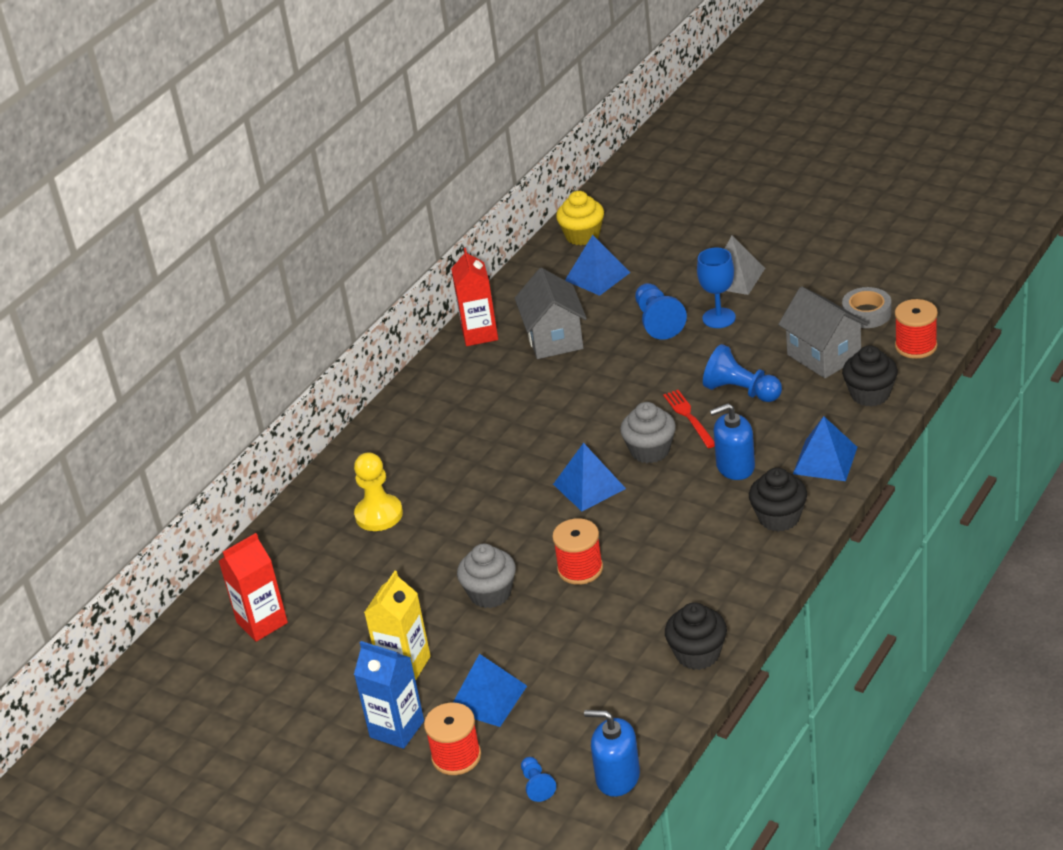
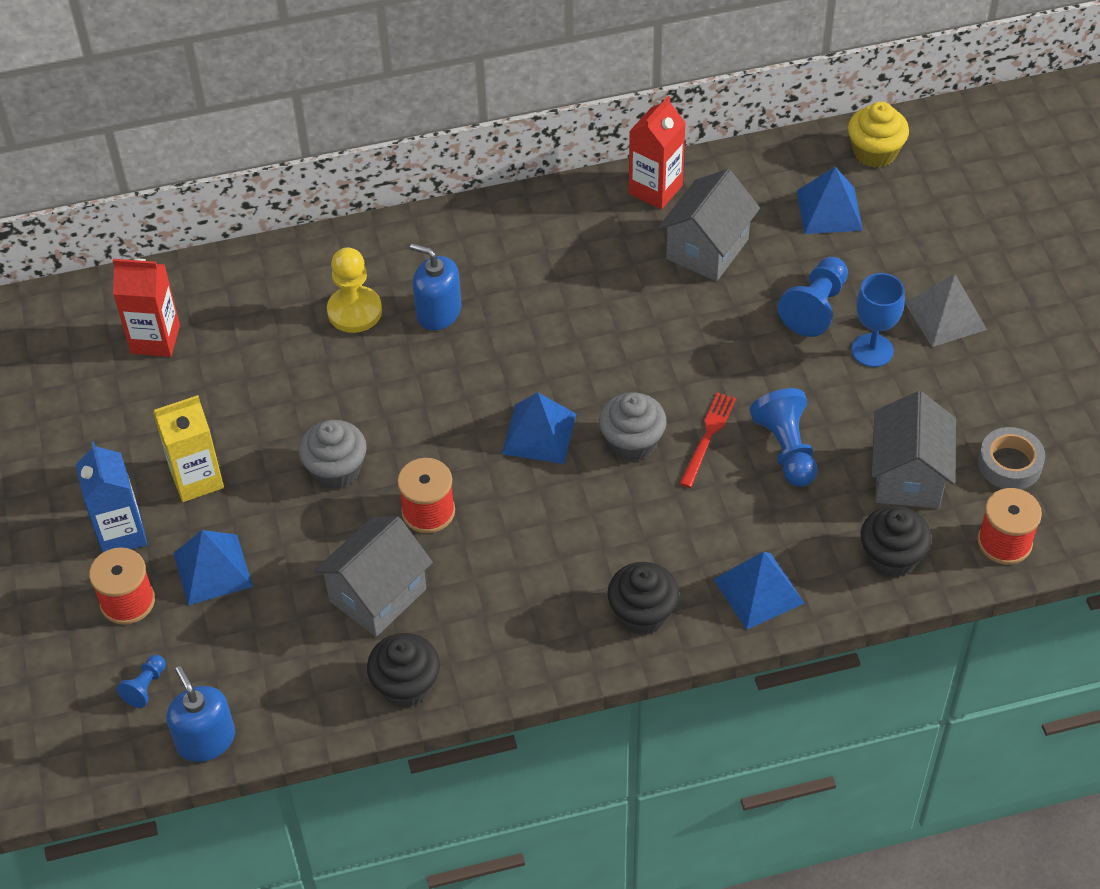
camera: 40 degrees right, 15 degrees up
blue soap dispenser [710,403,755,480] -> blue soap dispenser moved to [410,243,461,330]
none -> grey house [314,516,433,637]

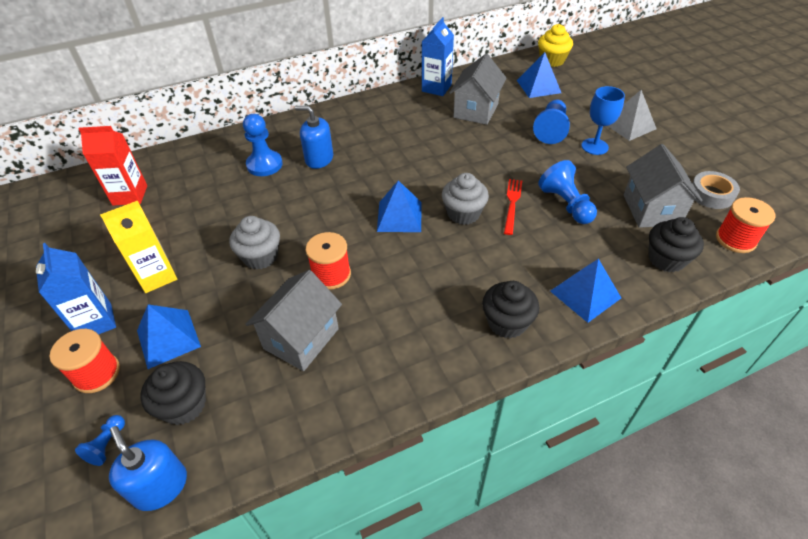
camera: 10 degrees left, 5 degrees down
yellow pawn [327,247,382,333] -> blue pawn [243,114,283,176]
black cupcake [367,633,440,708] -> black cupcake moved to [140,361,206,425]
red carton [629,96,686,209] -> blue carton [422,17,454,96]

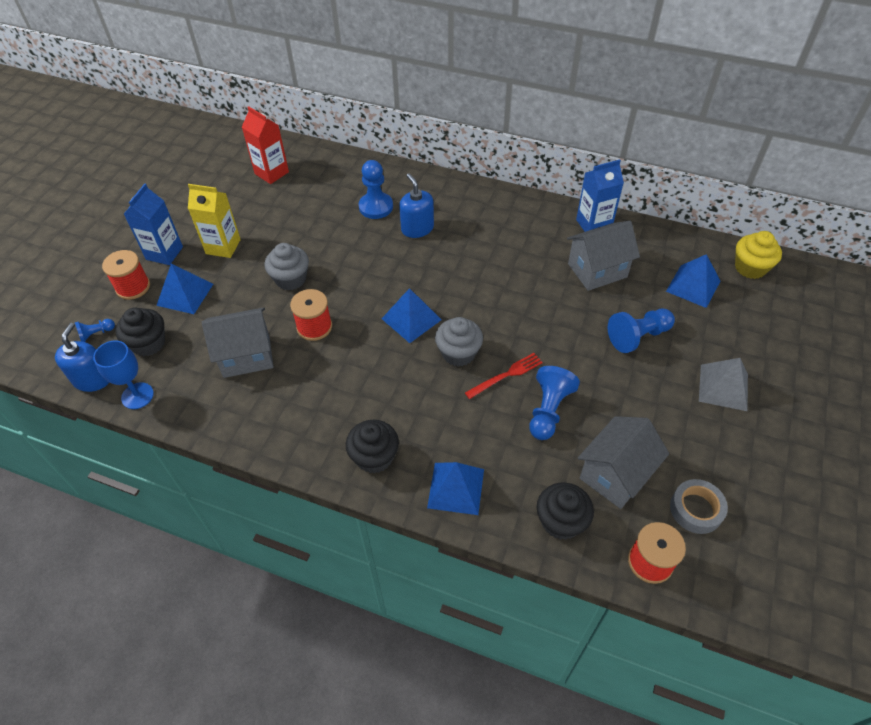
camera: 45 degrees right, 5 degrees up
blue goblet [581,86,625,155] -> blue goblet moved to [93,340,154,409]

